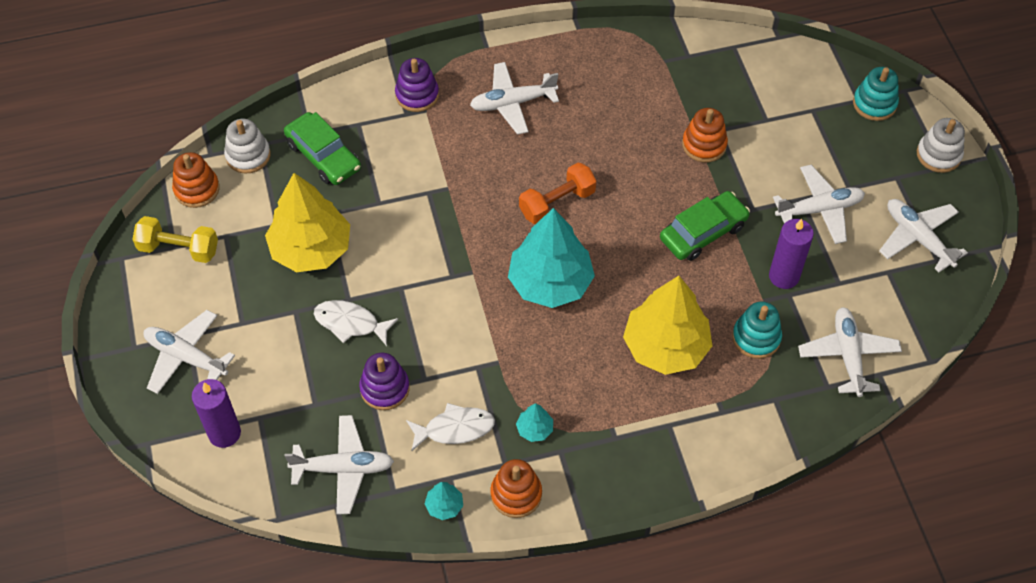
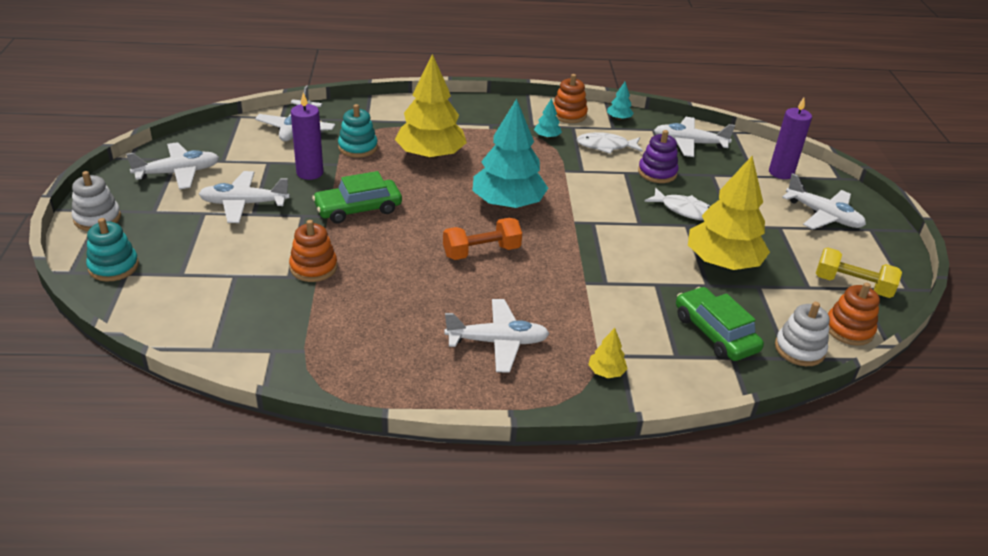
camera: 170 degrees left, 20 degrees down
purple stacking toy [395,58,439,112] -> yellow tree [588,328,628,378]
white plane [879,199,968,273] -> white plane turned 90 degrees counterclockwise [126,142,219,189]

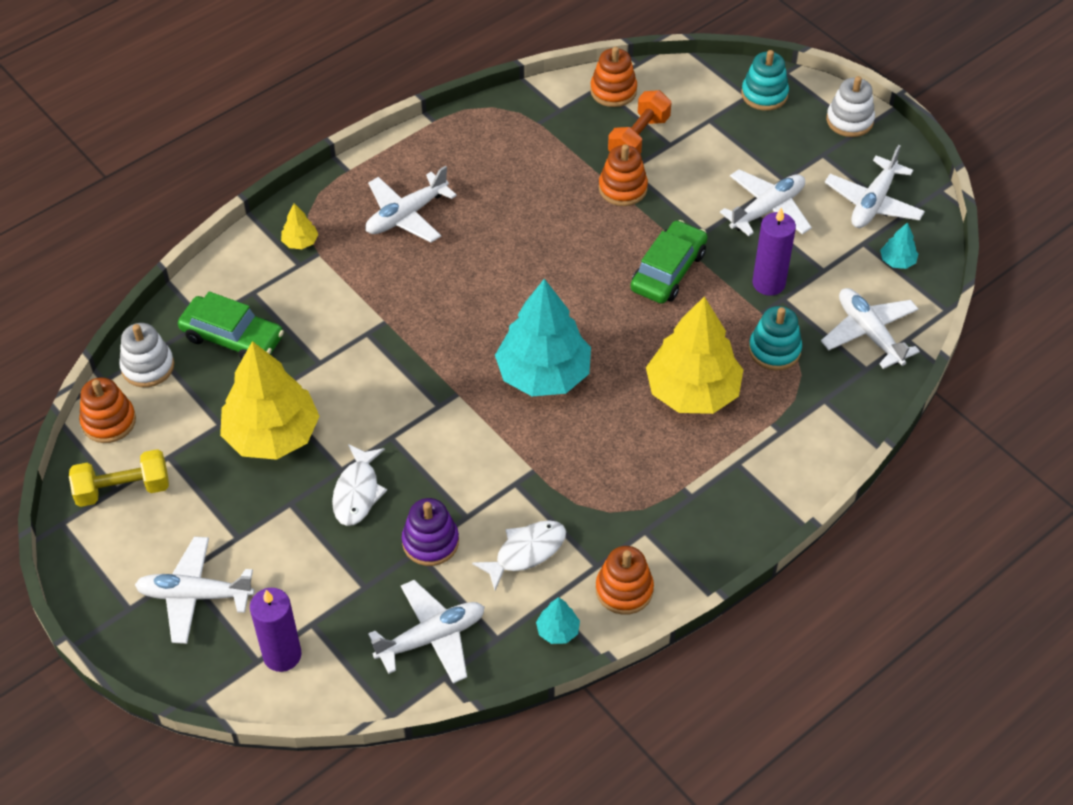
camera: 145 degrees right, 15 degrees up
orange dumbbell [443,218,522,260] -> orange dumbbell moved to [608,90,671,154]
turquoise tree [534,98,562,138] -> turquoise tree moved to [880,222,918,269]
white fish [644,188,710,221] -> white fish turned 75 degrees counterclockwise [332,444,387,526]
none -> orange stacking toy [590,46,637,107]

